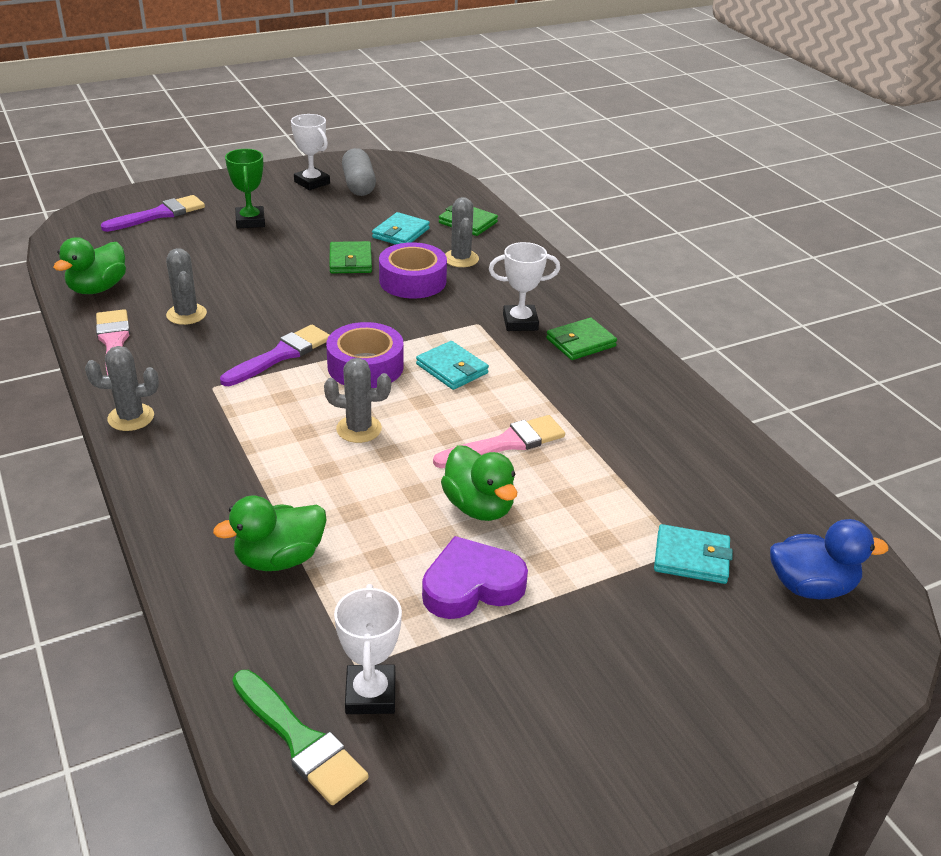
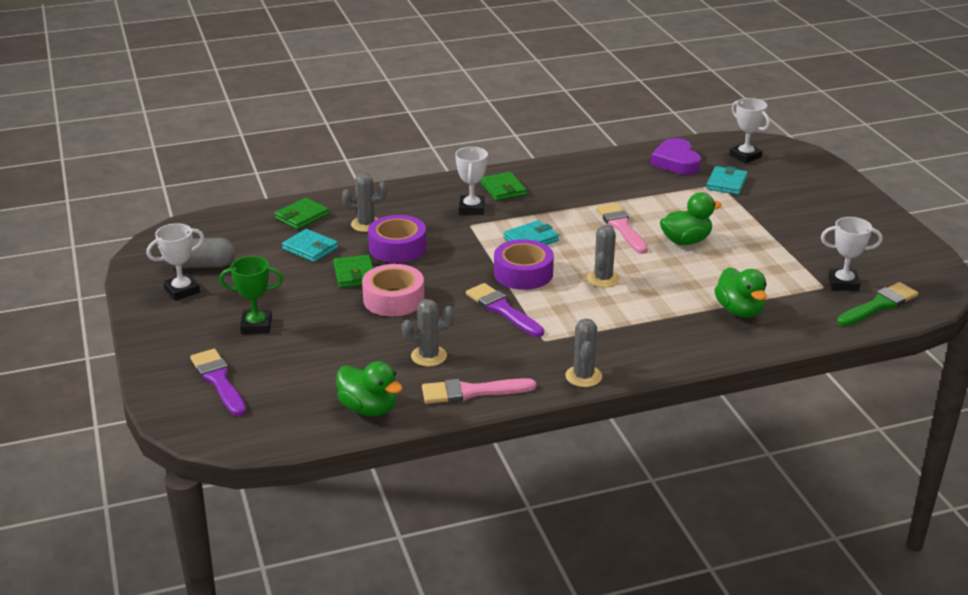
camera: 80 degrees left, 5 degrees down
green wallet [329,241,372,273] -> green wallet turned 75 degrees clockwise [333,255,373,288]
purple heart [422,536,528,619] -> purple heart moved to [651,138,701,175]
blue duck [770,519,889,599] -> white trophy [730,98,770,163]
none -> pink tape [362,264,424,317]

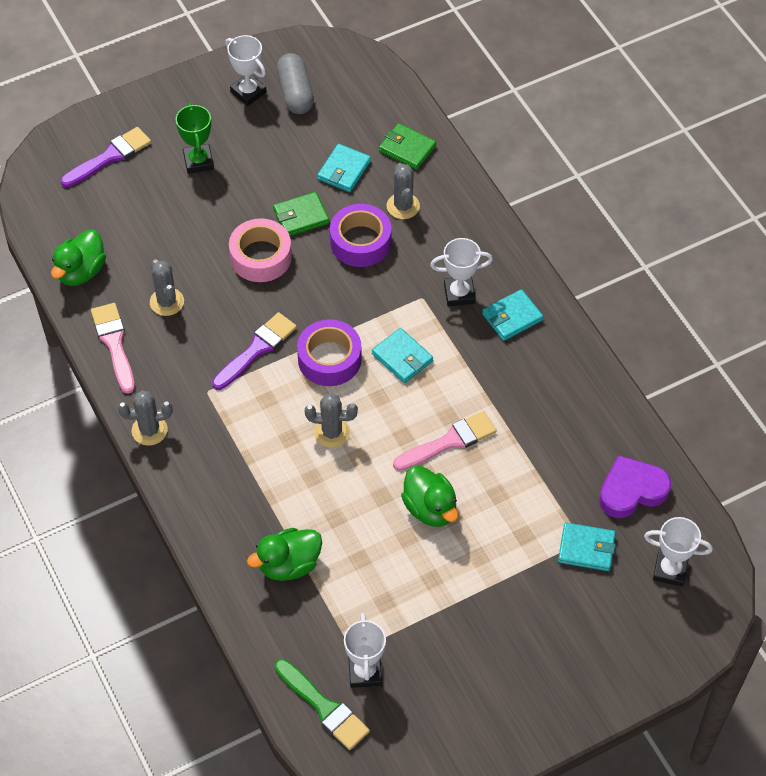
camera: 80 degrees right, 25 degrees up
green wallet [481,172,527,201] -> turquoise wallet [482,289,543,341]
white trophy [730,98,770,163] -> white trophy turned 60 degrees clockwise [644,517,713,587]

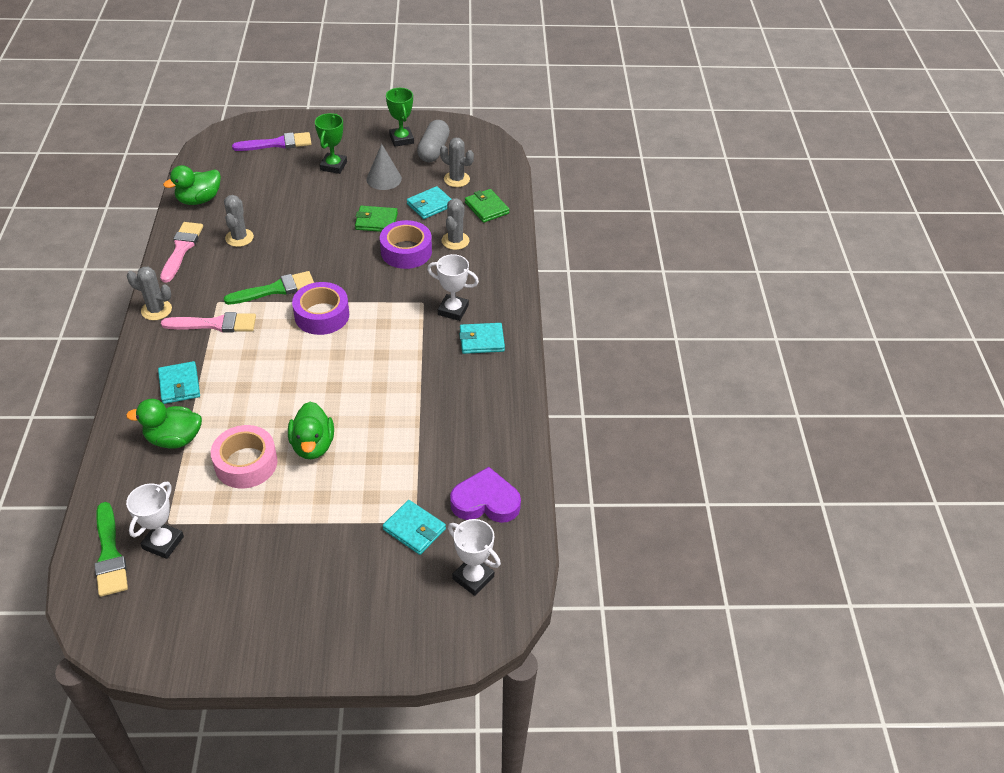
camera: 25 degrees right, 10 degrees down
purple brush [212,312,297,390] -> green brush [224,271,314,305]
white trophy [226,35,267,106] -> green trophy [386,88,414,147]
pink tape [229,218,292,282] -> pink tape moved to [211,425,277,488]
grey cactus [305,393,358,448] -> grey cactus moved to [440,137,474,187]
turquoise wallet [372,328,433,383] -> turquoise wallet moved to [158,361,200,404]
pink brush [393,411,497,471] -> pink brush moved to [161,312,256,332]
none -> grey cone [366,144,402,190]

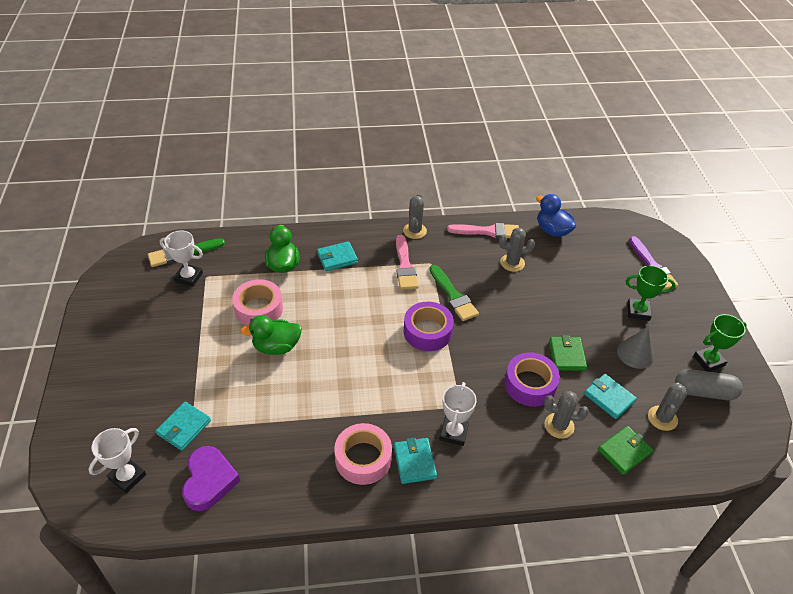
camera: 85 degrees right, 0 degrees up
green duck [163,165,221,205] -> blue duck [536,194,576,237]
none -> pink tape [334,423,392,485]

